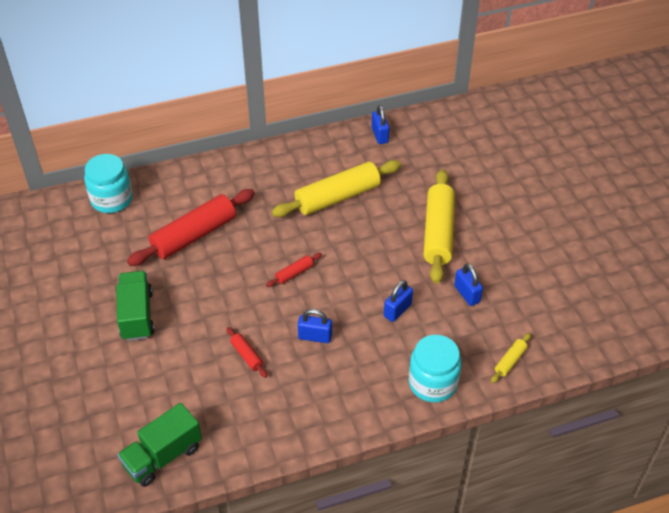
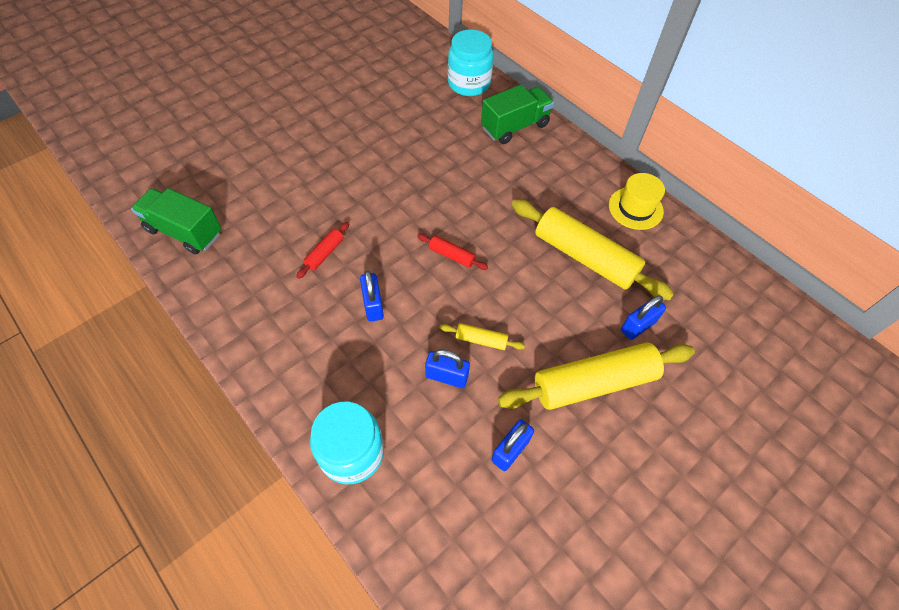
camera: 65 degrees right, 10 degrees up
green truck [116,271,155,341] -> green truck moved to [481,85,554,144]
red rolling pin [127,189,255,266] -> none
blue padlock [372,105,390,144] -> blue padlock moved to [621,295,666,340]
yellow rolling pin [491,333,531,383] -> yellow rolling pin moved to [440,323,525,350]
none -> yellow hat [609,173,665,230]

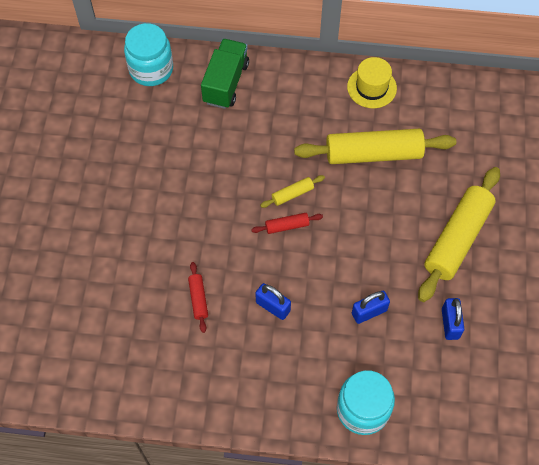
camera: 40 degrees left, 5 degrees up
green truck [131,188,222,255] -> none
yellow rolling pin [440,323,525,350] -> yellow rolling pin moved to [260,175,325,208]
blue padlock [621,295,666,340] -> none

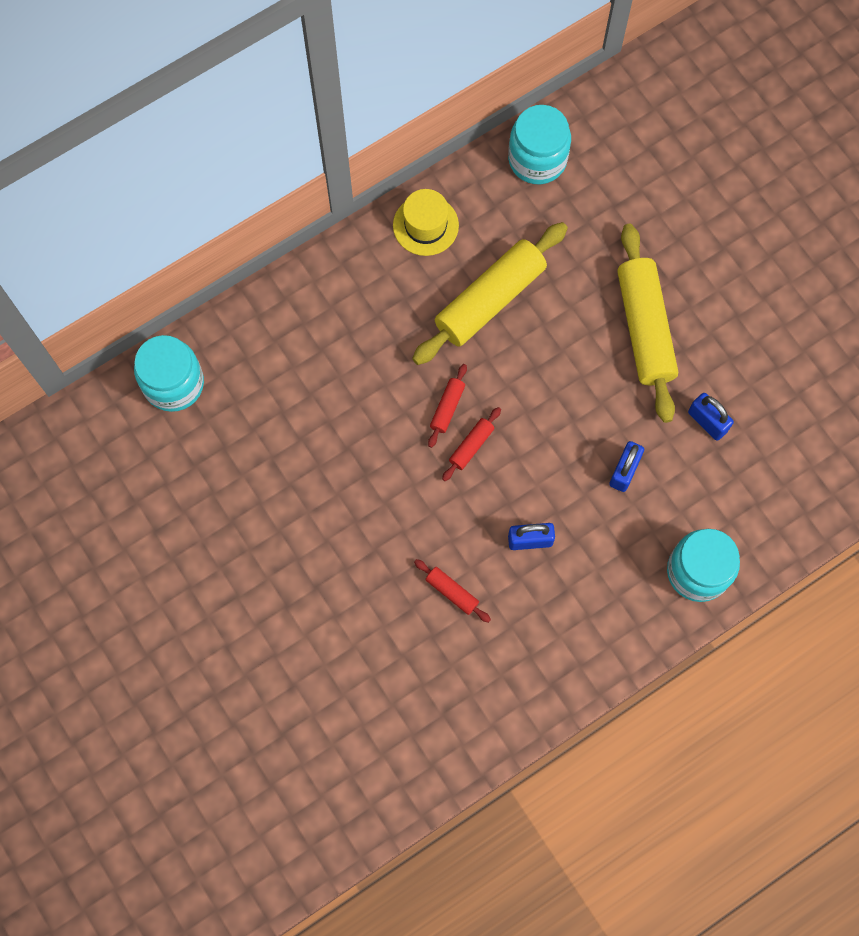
camera: 40 degrees left, 10 degrees up
green truck [201,39,249,109] -> none
yellow rolling pin [260,175,325,208] -> red rolling pin [428,364,467,448]
none -> turquoise jar [508,105,571,184]

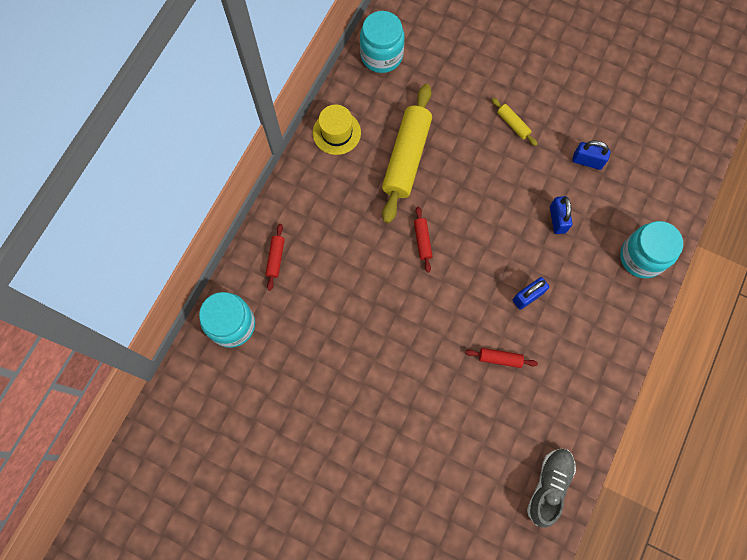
camera: 30 degrees left, 0 degrees up
red rolling pin [442,407,501,481] -> red rolling pin moved to [266,224,285,291]
yellow rolling pin [617,224,678,423] -> yellow rolling pin [492,98,538,146], size x0.44
none -> grey shoe [527,449,576,528]

